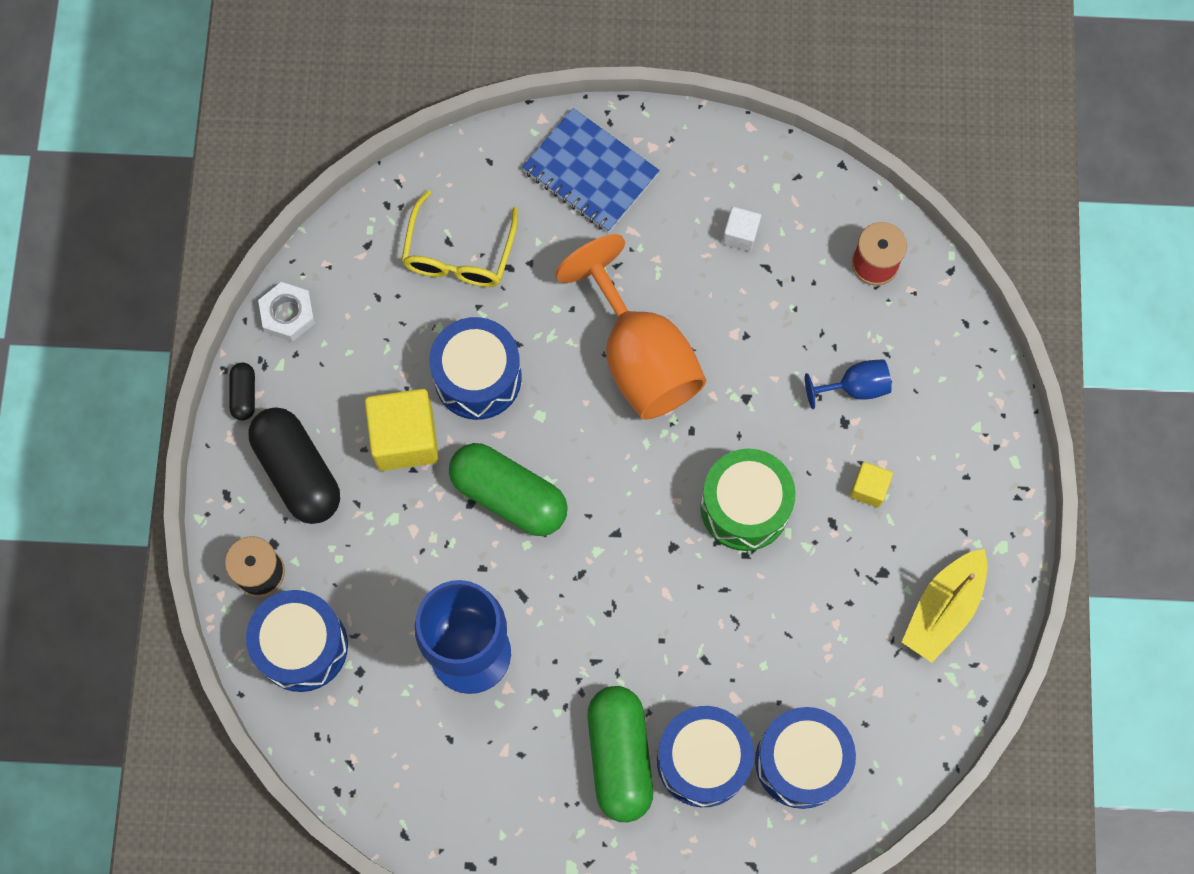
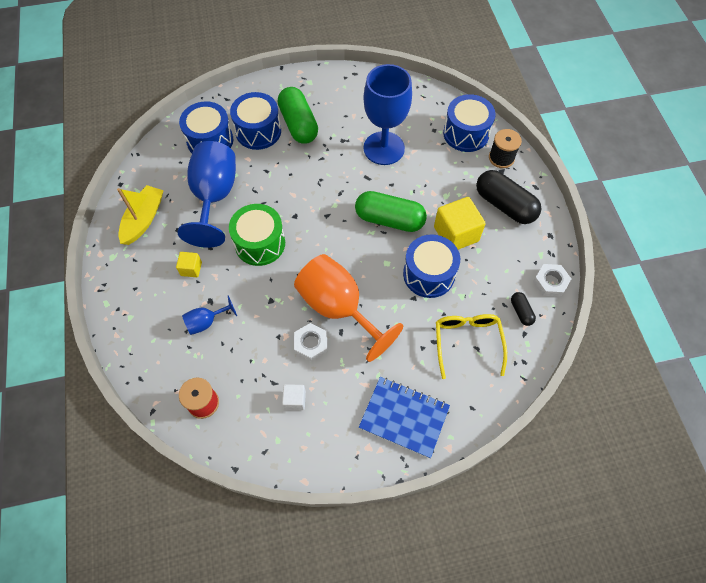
camera: 165 degrees right, 10 degrees down
black capsule [229,362,255,421] -> black capsule moved to [511,292,536,326]
none -> blue goblet [178,141,236,248]
none -> white nut [294,323,327,362]

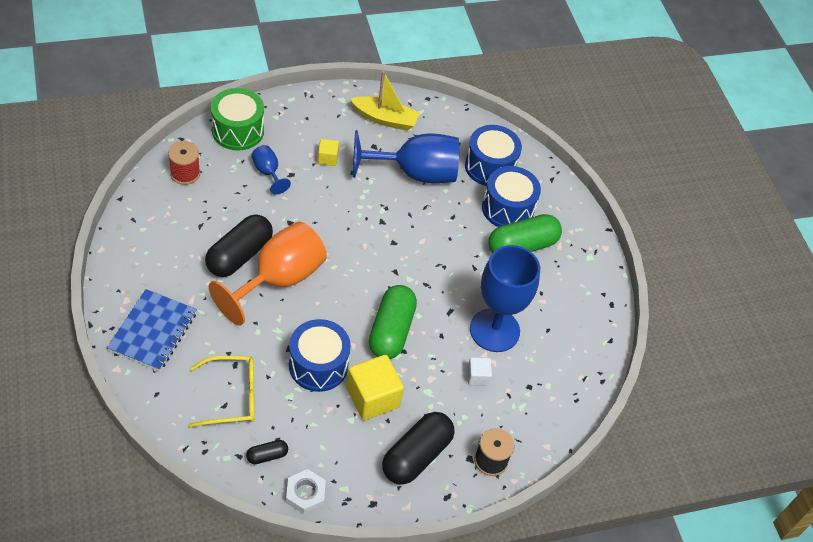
camera: 80 degrees right, 10 degrees down
green drum [229,204,285,266] -> green drum moved to [211,88,264,150]
white cube [282,384,306,410] -> white cube moved to [467,357,492,386]
white nut [294,323,327,362] -> black capsule [205,214,273,277]
blue drum [443,94,496,152] -> none

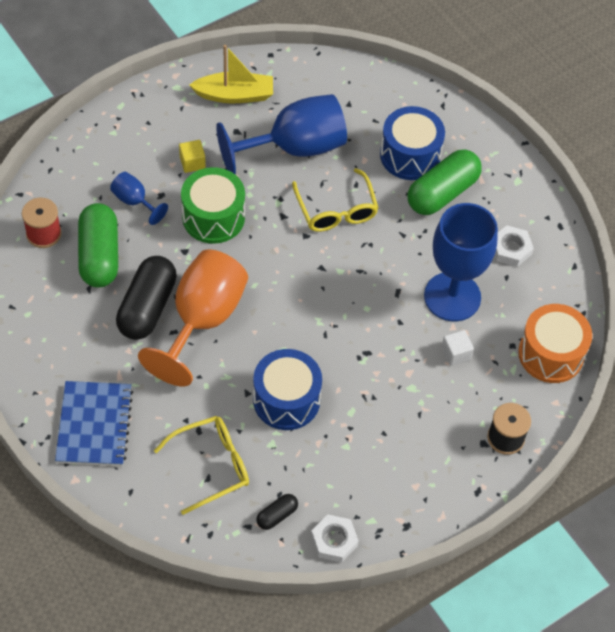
camera: 15 degrees left, 5 degrees up
green drum [211,88,264,150] -> green drum moved to [181,167,245,244]
yellow cube [347,355,404,420] -> none
green capsule [369,285,417,359] -> green capsule moved to [78,203,118,288]
black capsule [382,412,454,485] -> none
blue drum [465,125,522,186] -> none
none -> yellow glasses [292,168,378,232]
none -> white nut [495,225,534,267]
none -> orange drum [518,304,592,383]

